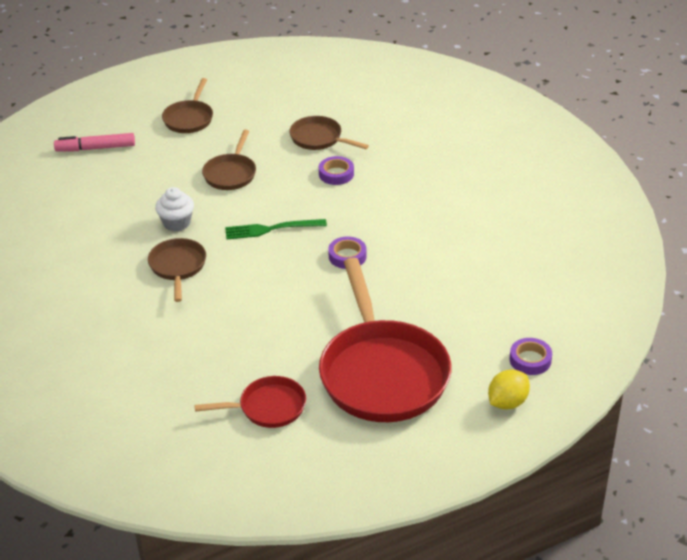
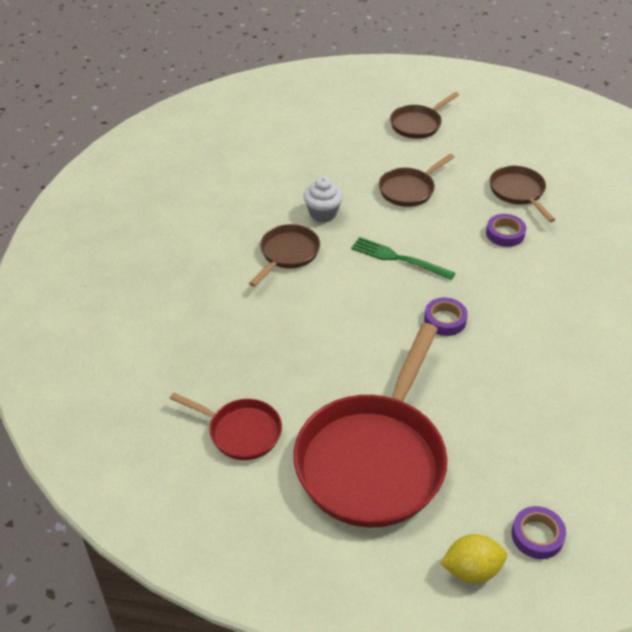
camera: 35 degrees right, 5 degrees up
pink marker [54,133,135,151] -> none

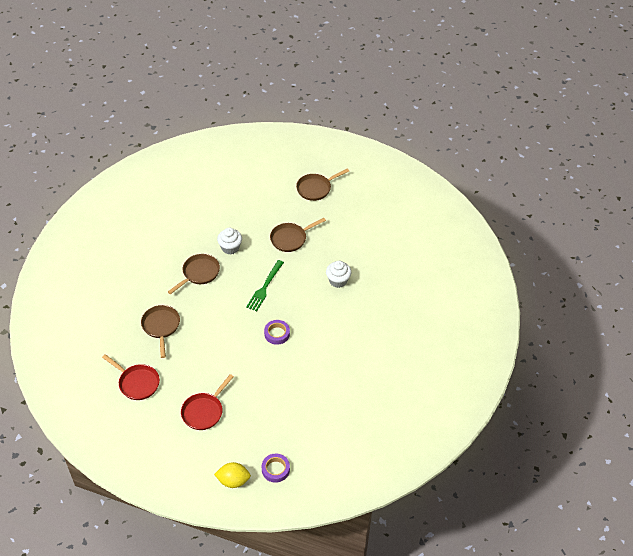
camera: 10 degrees right, 5 degrees up
red pan [294,323,448,527] -> red pan [181,374,234,430], size x0.49
green fork [351,237,455,280] -> green fork turned 105 degrees counterclockwise [246,260,284,312]
purple tape [486,214,526,247] -> white cupcake [326,261,351,288]
brown pan [490,166,556,222] -> brown pan moved to [141,305,180,358]

